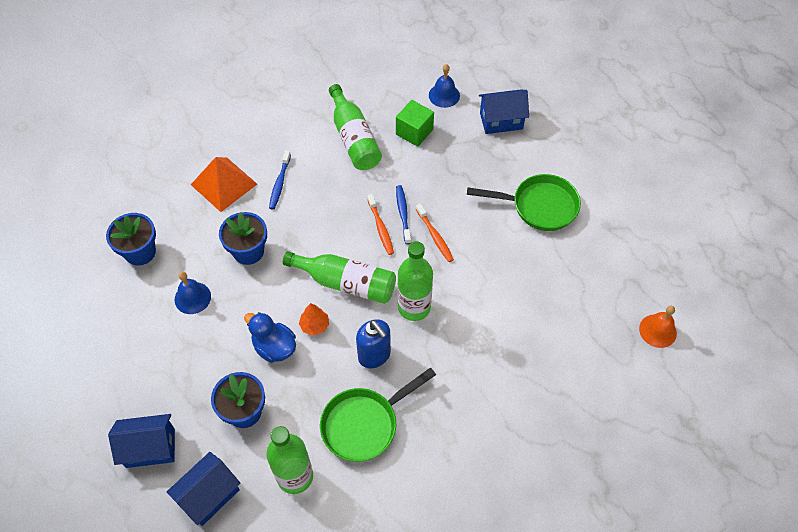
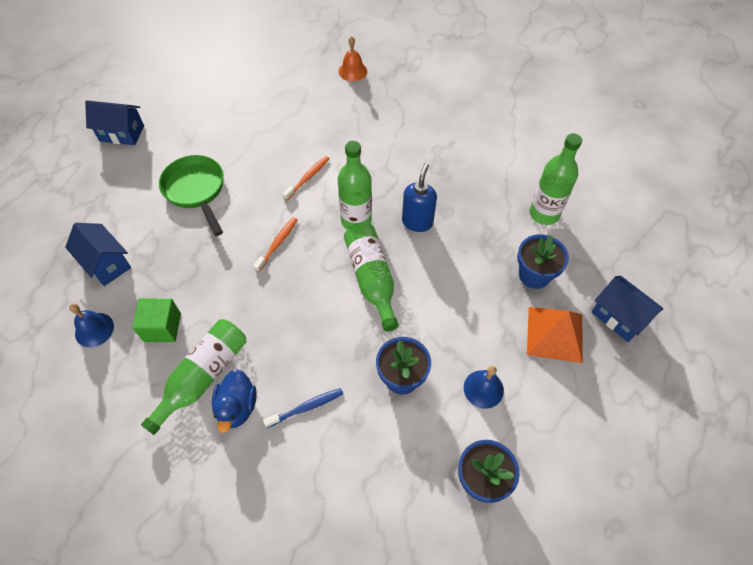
camera: 125 degrees left, 0 degrees up
blue house [167,452,241,526] -> blue house moved to [85,100,144,145]
orange pyramid [191,157,257,212] -> orange pyramid moved to [527,307,583,363]
blue duck [244,312,296,363] -> blue duck moved to [212,369,257,433]
orange tree [299,303,329,336] -> none
green pan [320,367,436,462] -> none
orange toothbrush [367,194,394,255] -> orange toothbrush moved to [282,156,330,200]
blue toothbrush [396,185,411,244] -> none
orange bell [639,306,677,348] -> orange bell moved to [338,36,367,81]

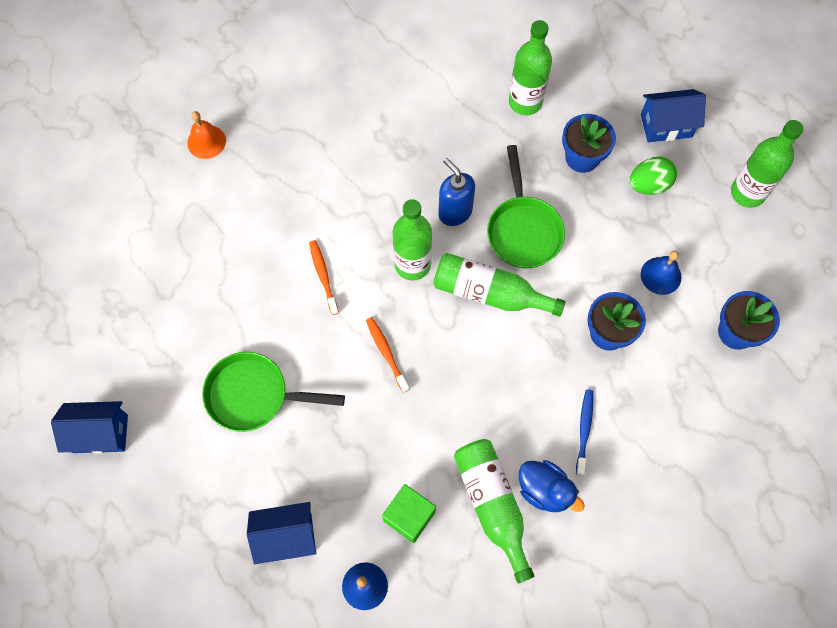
camera: 55 degrees left, 10 degrees up
blue house [85,100,144,145] -> blue house turned 45 degrees clockwise [51,401,128,454]
orange pyramid [527,307,583,363] -> green egg [630,157,677,195]
none -> green pan [487,145,565,268]
none -> green bottle [731,120,803,208]

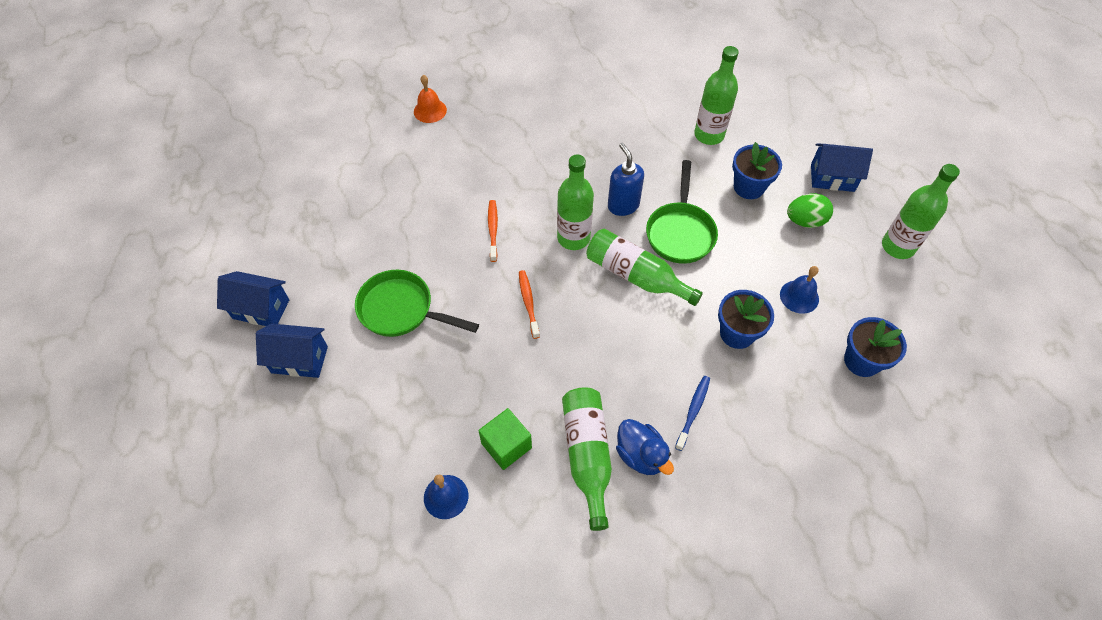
camera: 15 degrees right, 10 degrees down
blue house [247,502,316,564] -> blue house moved to [256,324,328,378]

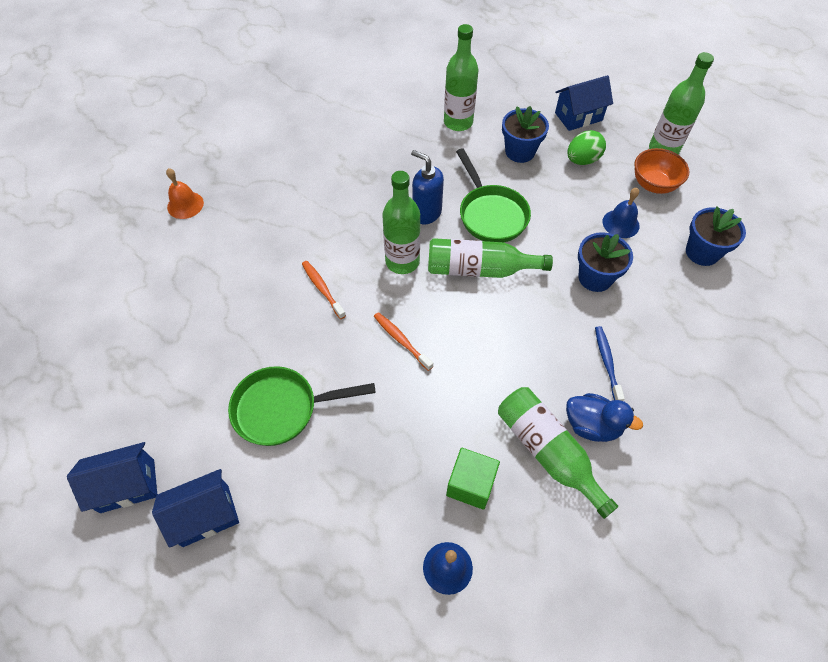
camera: 30 degrees left, 0 degrees up
none -> orange bowl [634,148,689,194]

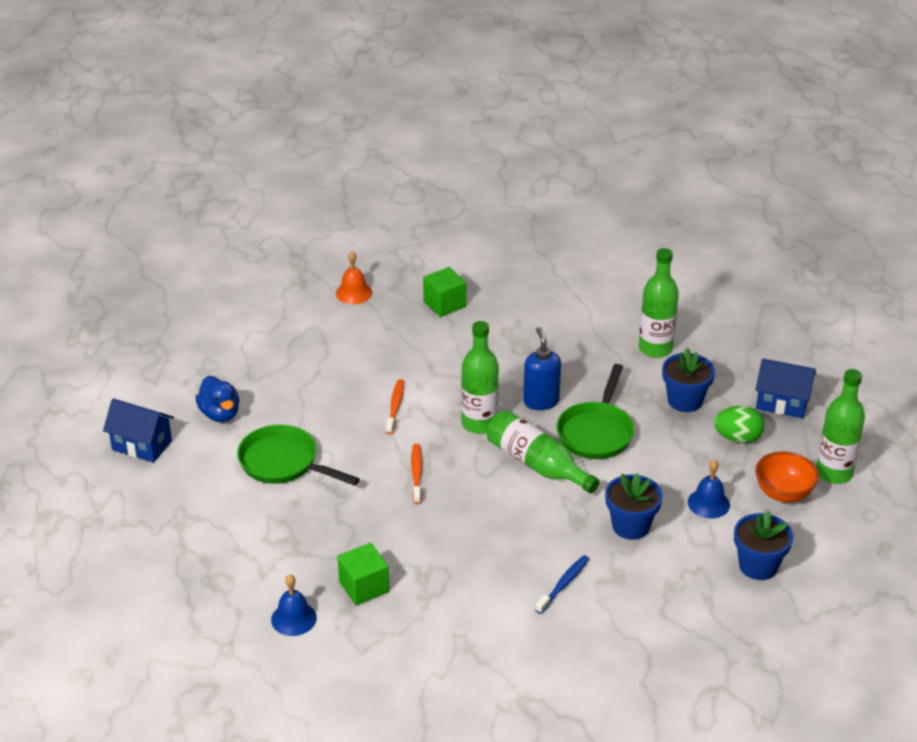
camera: 40 degrees right, 20 degrees down
blue house [152,469,239,548] -> none
green bottle [498,387,618,519] -> none
blue duck [566,393,643,442] -> blue duck moved to [196,376,240,422]
none -> green cube [423,267,466,317]

